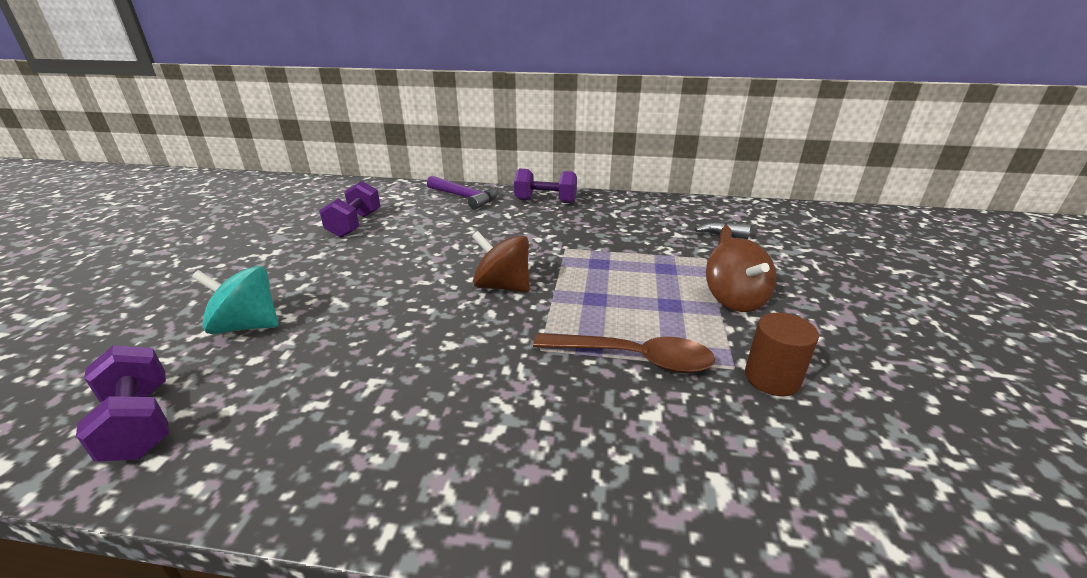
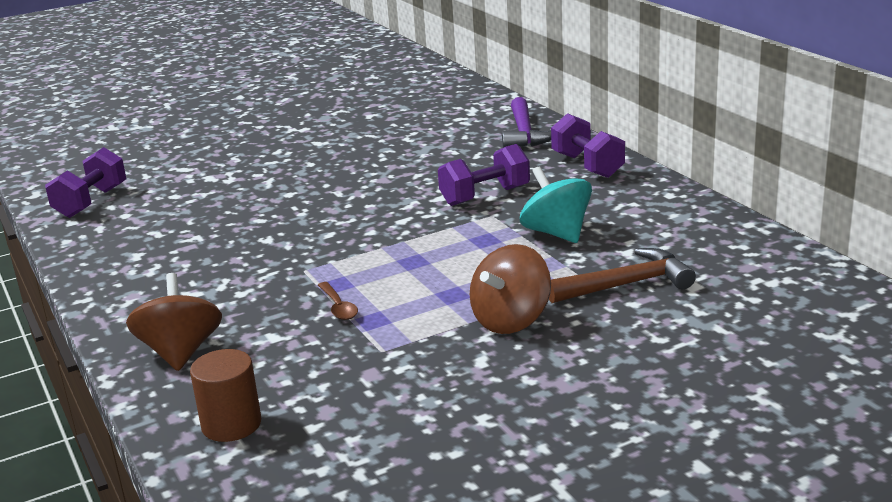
camera: 55 degrees right, 5 degrees down
turquoise spinning top [192,266,279,334] -> turquoise spinning top moved to [520,166,592,243]
purple dumbbell [319,181,380,238] -> purple dumbbell moved to [438,144,530,206]
brown spinning top [472,231,530,292] -> brown spinning top moved to [126,273,222,371]
brown spoon [533,333,715,373] -> brown spoon [318,282,358,320], size x0.50
brown cylinder [745,313,819,396] -> brown cylinder moved to [190,349,261,442]

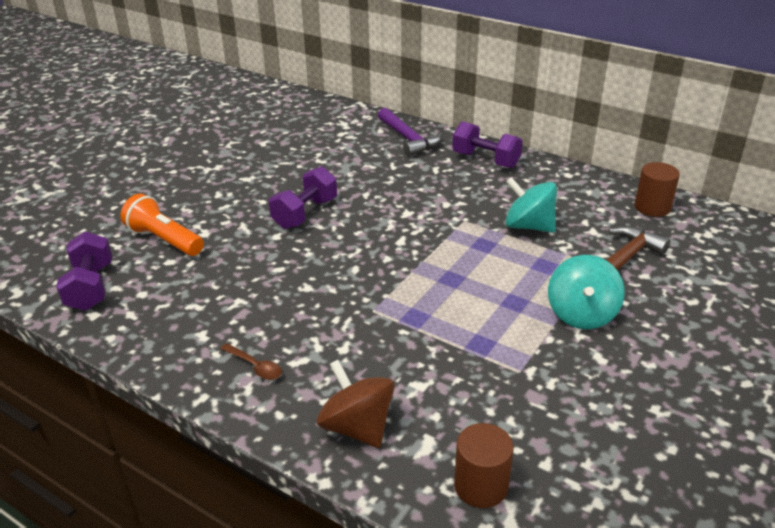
camera: 30 degrees left, 10 degrees up
brown spoon [318,282,358,320] -> brown spoon moved to [220,343,282,380]
purple dumbbell [438,144,530,206] -> purple dumbbell moved to [269,166,337,229]
brown spinning top [469,244,551,334] -> turquoise spinning top [548,255,625,329]
none -> orange flashlight [120,194,204,256]
none -> brown cylinder [635,162,680,217]

